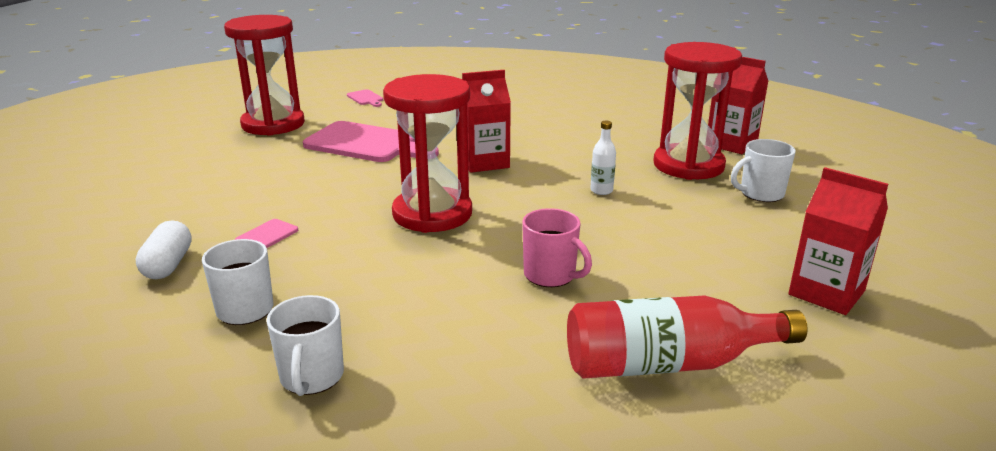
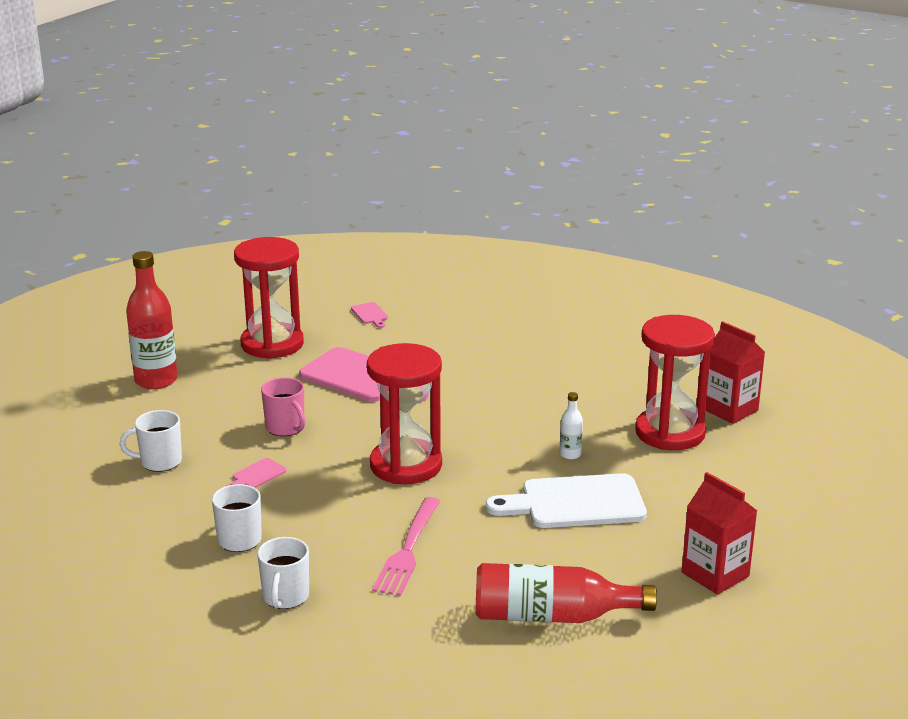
camera: 10 degrees right, 0 degrees up
white capsule [136,221,192,279] -> none
red carton [462,70,511,173] -> none
pink mug [522,208,592,287] -> pink mug moved to [261,377,305,436]
white mug [731,139,796,202] -> white mug moved to [120,410,182,472]
none -> red bottle [126,251,178,389]
none -> pink fork [372,497,440,596]
none -> white cutting board [485,473,647,528]

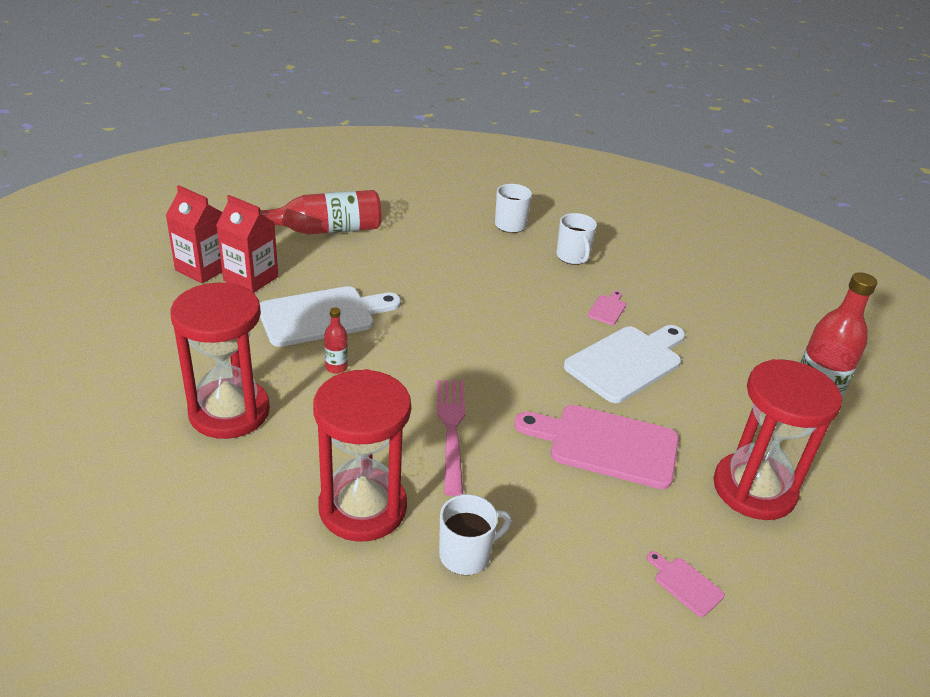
camera: 160 degrees right, 10 degrees up
white mug [120,410,182,472] -> white mug moved to [439,494,511,575]
pink mug [261,377,305,436] -> white cutting board [564,325,685,403]
red hourglass [367,343,442,484] -> red hourglass moved to [313,369,411,542]
pink fork [372,497,440,596] -> pink fork moved to [437,380,465,496]
white bottle [560,392,583,460] -> red bottle [324,307,348,374]
red carton [705,321,765,424] -> red carton moved to [216,195,278,293]

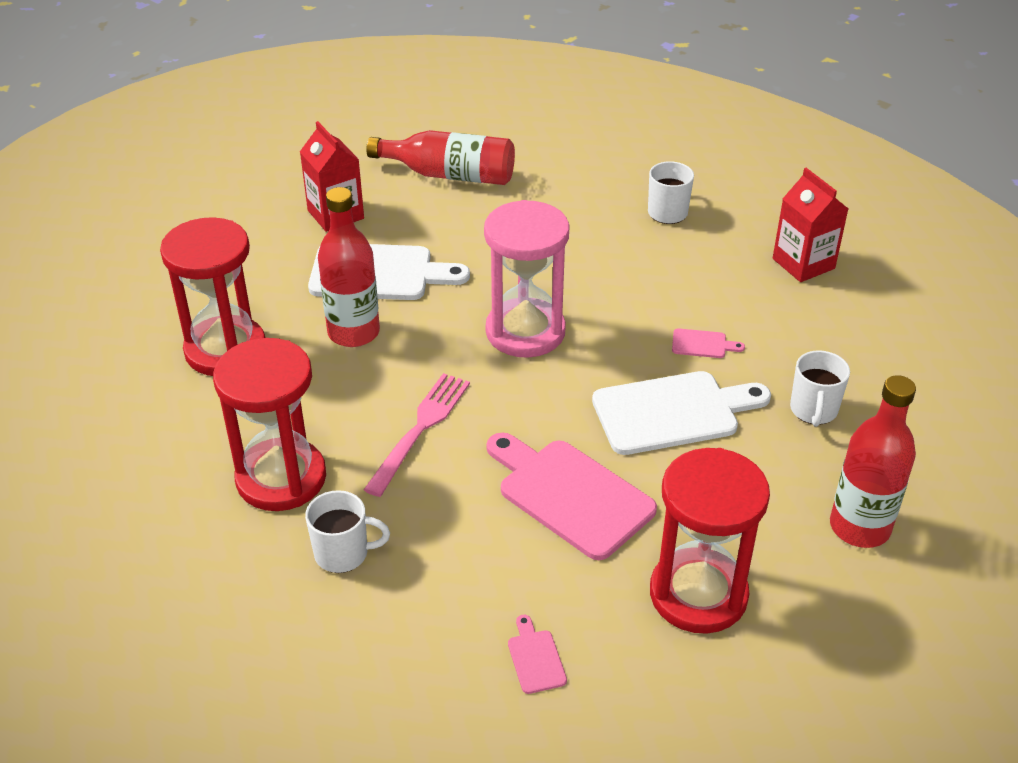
camera: 30 degrees right, 5 degrees up
red carton [166,185,223,284] -> red carton moved to [773,168,848,282]
red bottle [324,307,348,374] -> red bottle [318,187,380,347], size x2.16
white mug [556,213,597,265] -> white mug moved to [790,350,850,427]
pink cutting board [587,291,626,325] -> pink cutting board turned 45 degrees clockwise [672,328,745,358]
none -> pink hourglass [484,200,570,358]

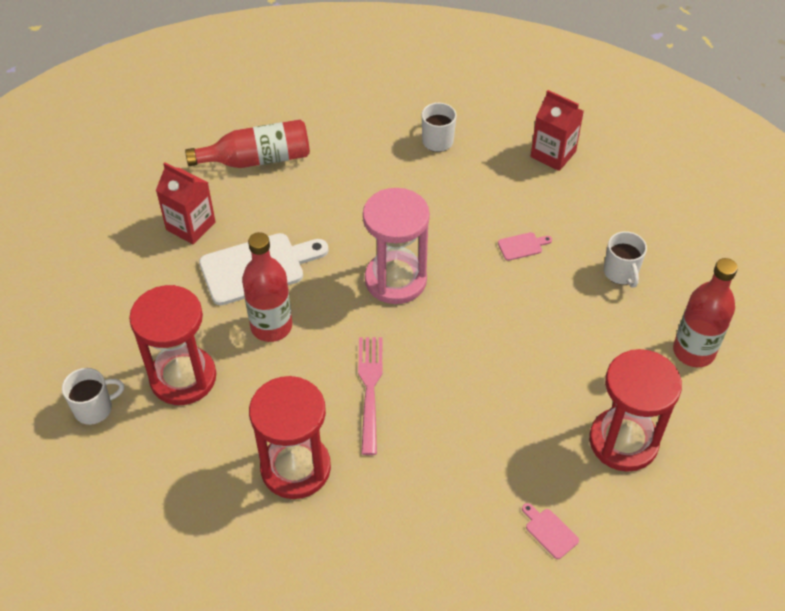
camera: 25 degrees left, 10 degrees up
white mug [305,490,390,573] -> white mug moved to [62,368,124,425]
pink cutting board [486,433,657,560] -> none
white cutting board [592,371,771,455] -> none

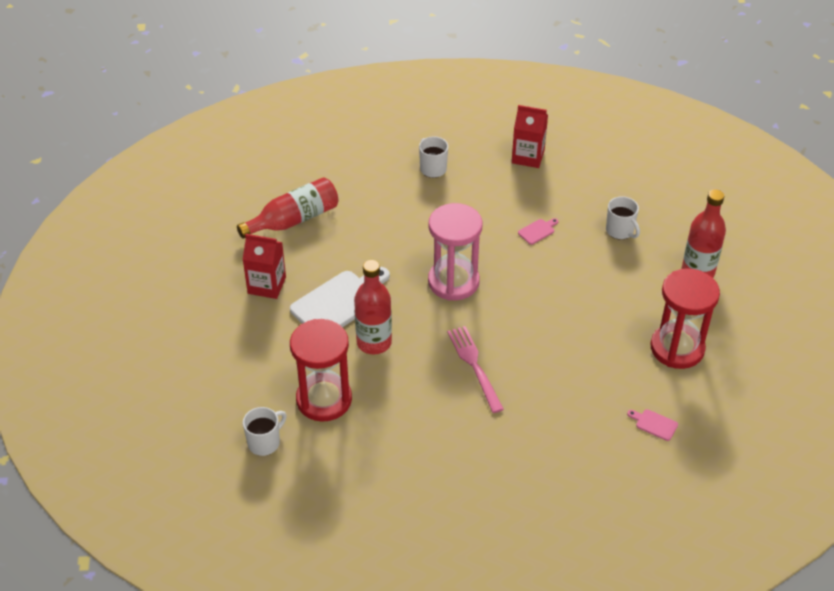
camera: 20 degrees left, 5 degrees down
red hourglass [249,376,331,499] -> none

